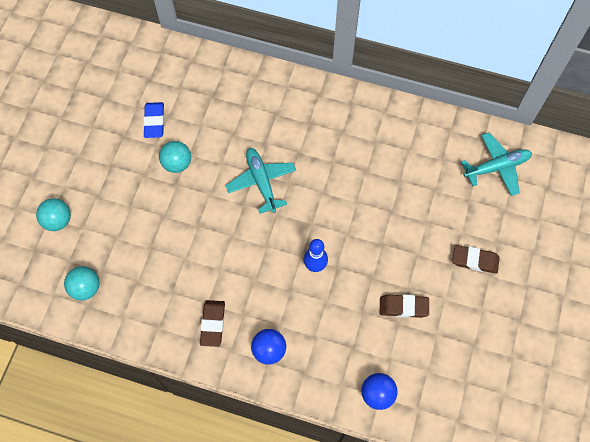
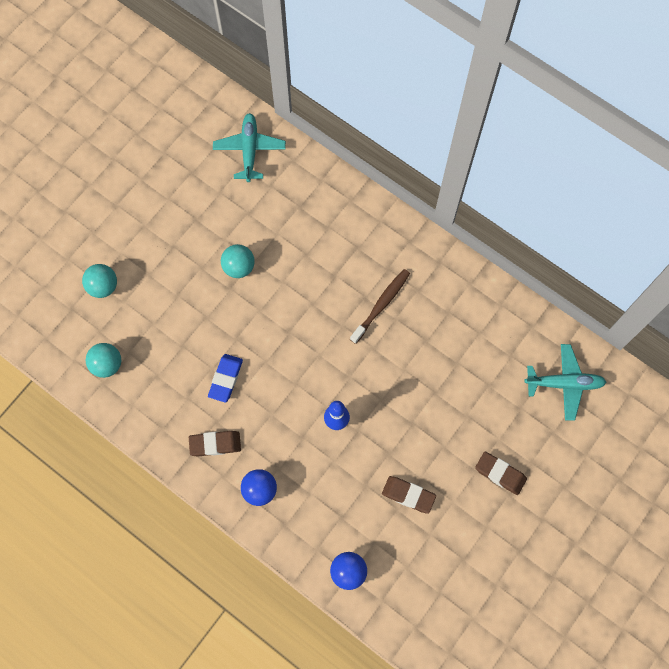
camera: 20 degrees right, 5 degrees up
blue eraser [143,102,164,138] -> blue eraser moved to [208,354,243,402]
brown eraser [200,300,225,347] -> brown eraser turned 60 degrees clockwise [189,431,241,456]
turquoise plane [226,148,296,214] -> turquoise plane moved to [213,113,286,182]
none -> brown toothbrush [350,269,410,344]

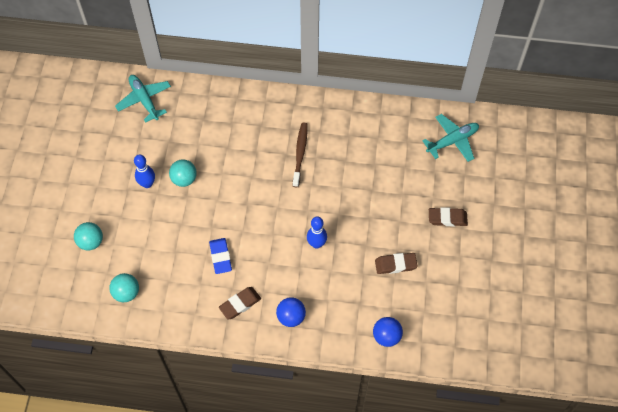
camera: 30 degrees left, 10 degrees down
none -> blue bowling pin [134,154,155,188]

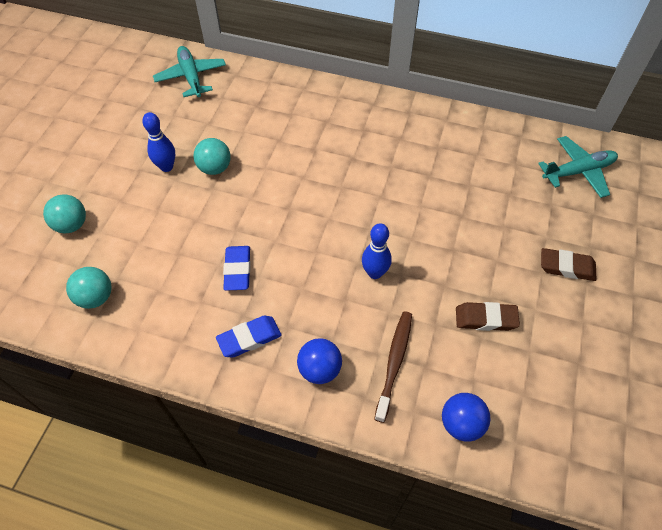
camera: 10 degrees right, 5 degrees down
brown eraser [219,287,261,319] -> blue eraser [216,316,282,358]
brown toothbrush [293,123,307,187] -> brown toothbrush moved to [374,311,412,423]

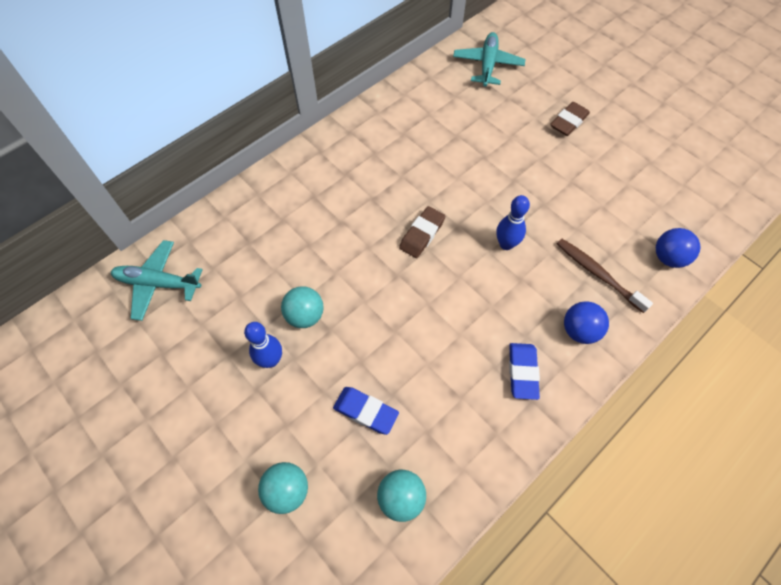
camera: 60 degrees left, 5 degrees up
blue eraser [223,246,251,291] -> blue eraser moved to [333,387,399,435]
brown eraser [456,302,520,331] -> brown eraser moved to [399,206,445,258]

